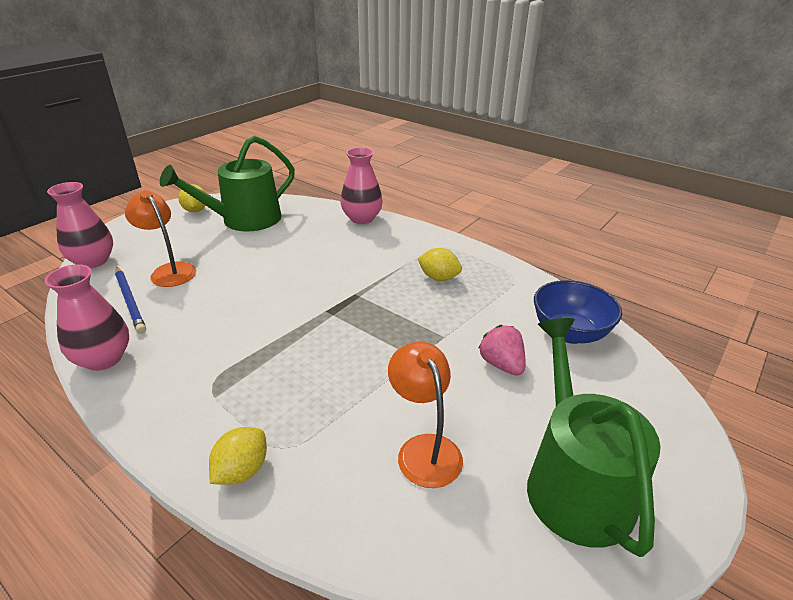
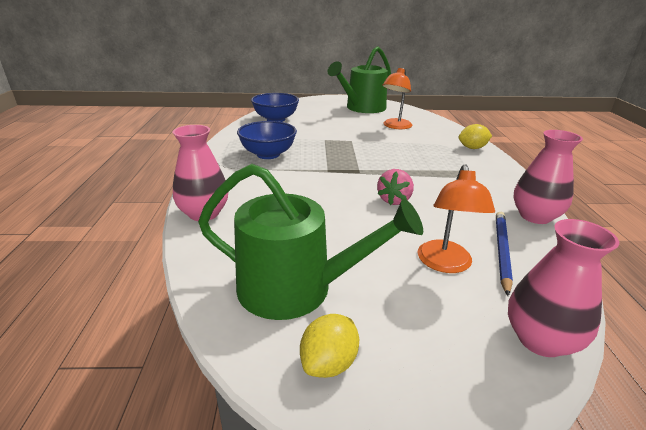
camera: 130 degrees left, 5 degrees down
yellow lemon [418,248,462,281] -> blue bowl [237,121,297,159]
pink strawberry [478,325,525,376] -> pink strawberry moved to [377,169,414,205]

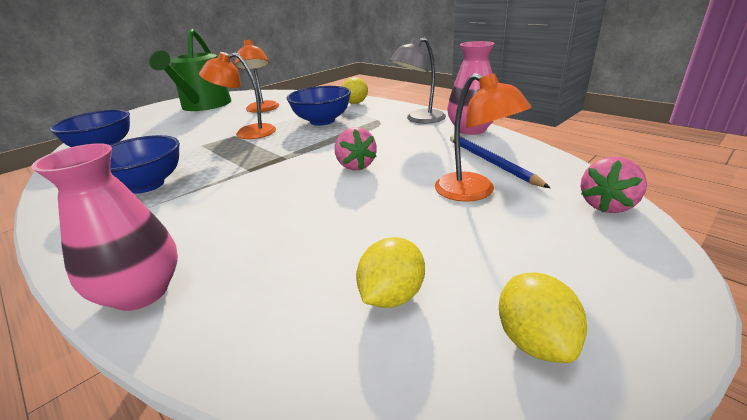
camera: 40 degrees left, 0 degrees up
green watering can [198,164,423,320] -> yellow lemon [356,237,425,308]
pink vase [508,219,619,357] -> pink strawberry [581,157,647,213]
none -> orange lamp [199,52,276,139]
none -> blue bowl [287,86,351,126]
none -> grey lamp [390,37,446,124]

